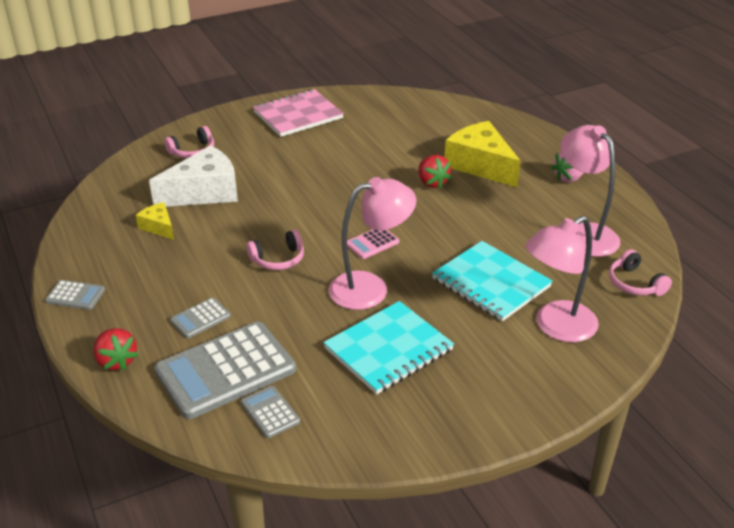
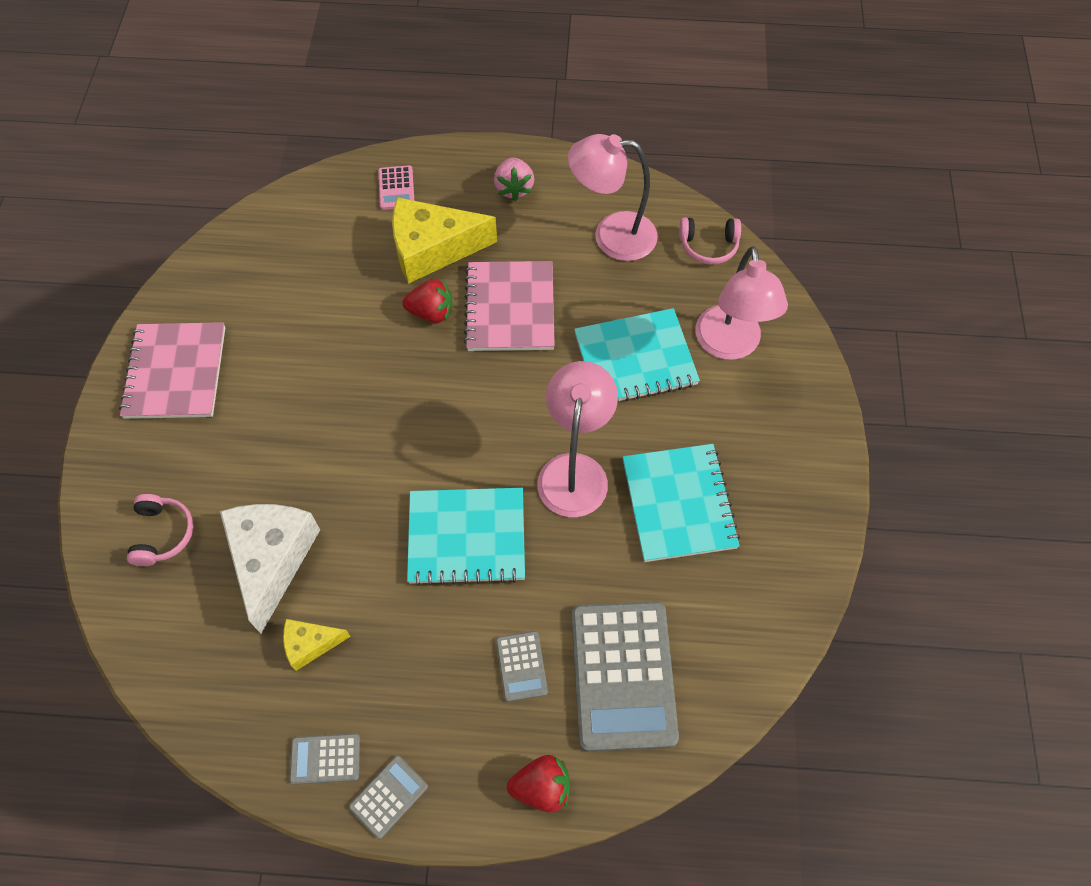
camera: 60 degrees left, 25 degrees up
grey calculator [241,385,300,438] -> grey calculator moved to [289,733,360,785]
pink headphones [246,230,304,270] -> turquoise notebook [407,488,525,586]
pink calculator [347,229,400,259] -> pink calculator moved to [378,165,414,210]
none -> pink notebook [464,261,555,351]

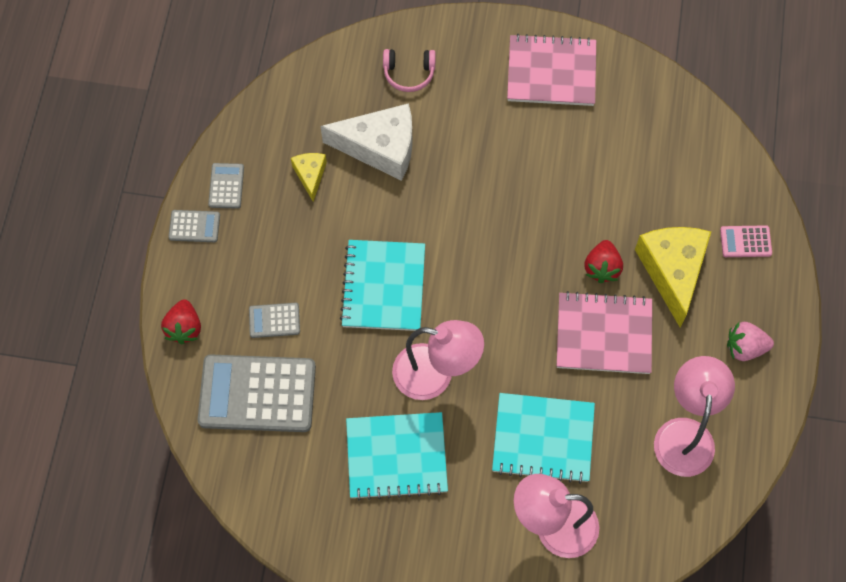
camera: 95 degrees right, 5 degrees up
grey calculator [349,755,428,839] -> grey calculator turned 45 degrees counterclockwise [168,210,220,242]
turquoise notebook [574,308,700,404] -> turquoise notebook turned 75 degrees counterclockwise [492,393,595,484]
pink headphones [679,218,741,265] -> none

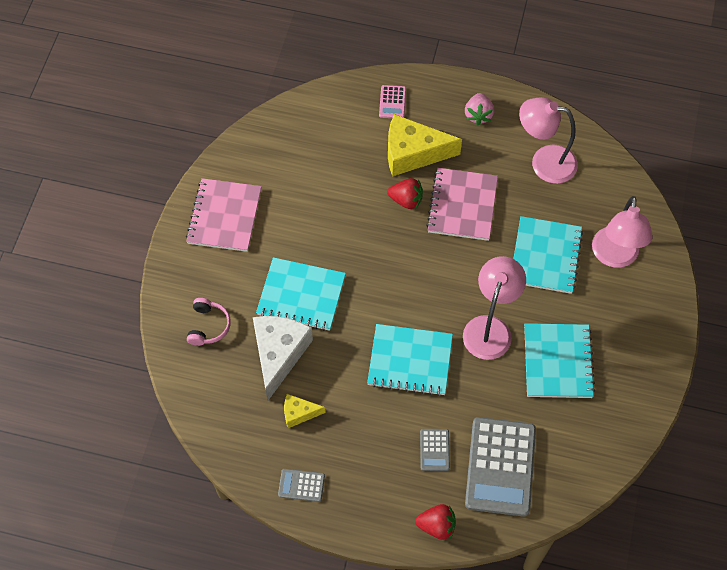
camera: 85 degrees left, 5 degrees down
grey calculator [168,210,220,242] -> none
none -> turquoise notebook [256,257,346,331]

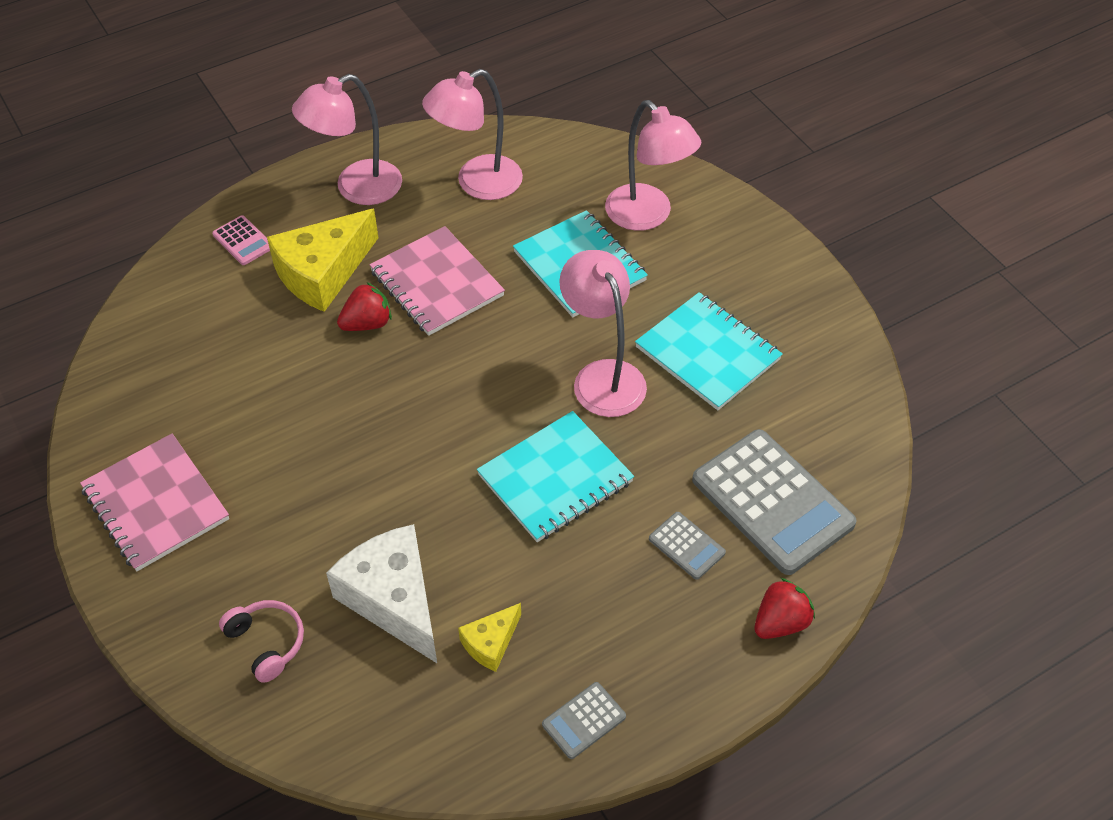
camera: 45 degrees left, 10 degrees down
turquoise notebook [256,257,346,331] -> none
pink strawberry [465,93,494,125] -> pink lamp [292,74,402,205]

